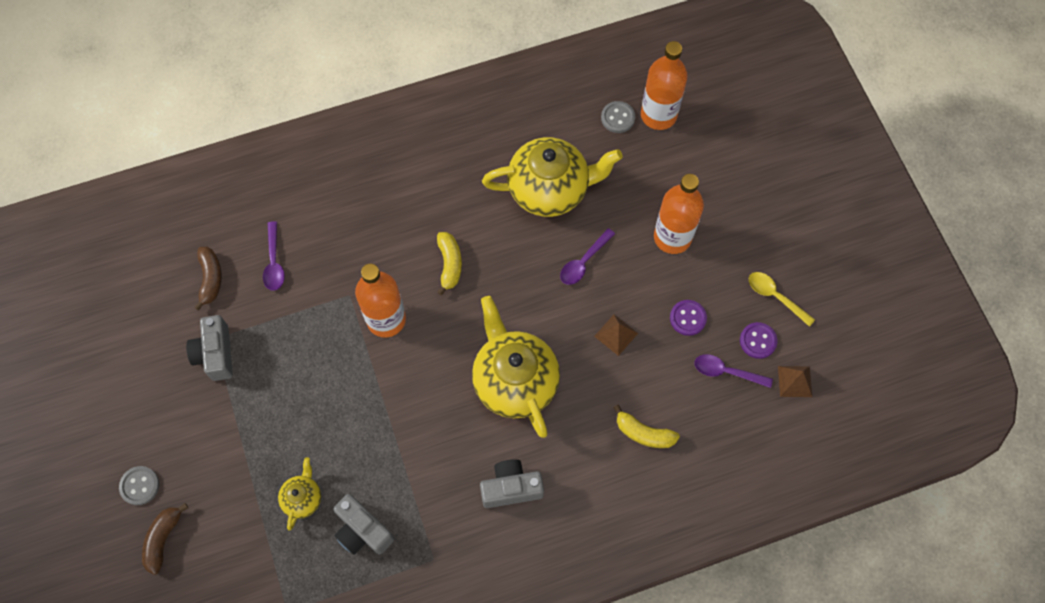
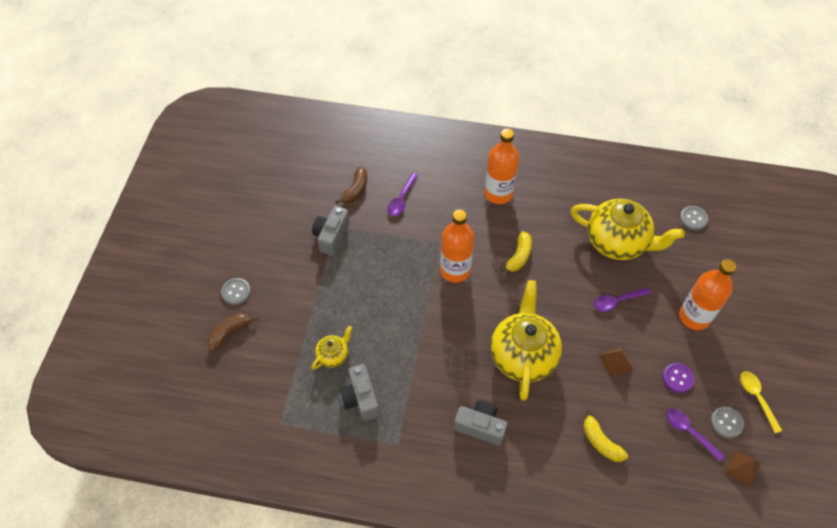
camera: 30 degrees right, 10 degrees down
orange bottle [641,41,688,130] -> orange bottle moved to [484,129,519,204]
purple button [740,322,778,359] -> grey button [711,407,744,438]

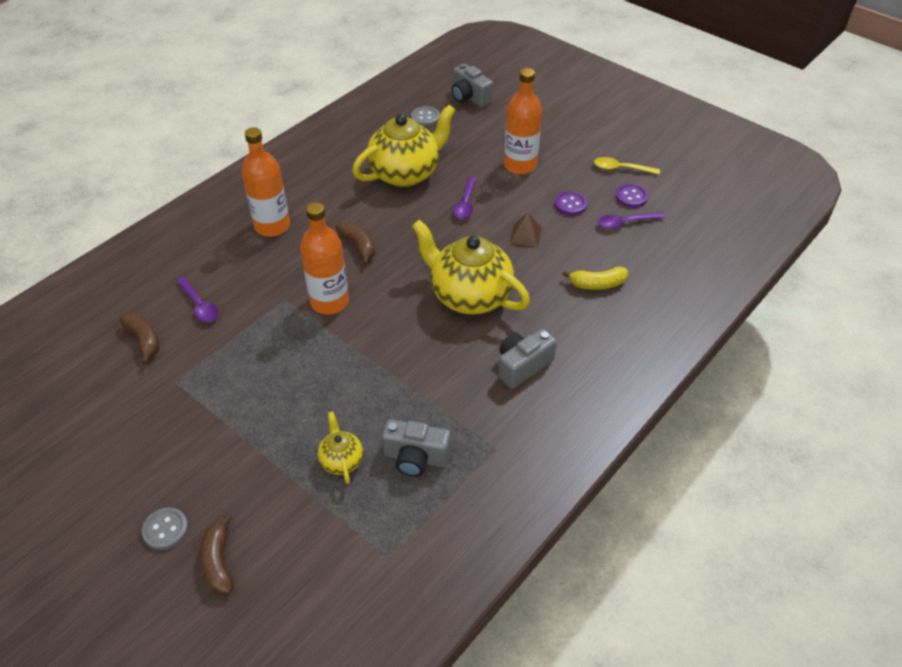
camera: 60 degrees left, 10 degrees down
grey camera [312,206,350,256] -> grey camera moved to [452,64,493,108]
yellow banana [500,231,532,272] -> brown banana [336,222,375,265]
grey button [711,407,744,438] -> purple button [616,184,648,208]
brown pyramid [725,450,761,487] -> none

